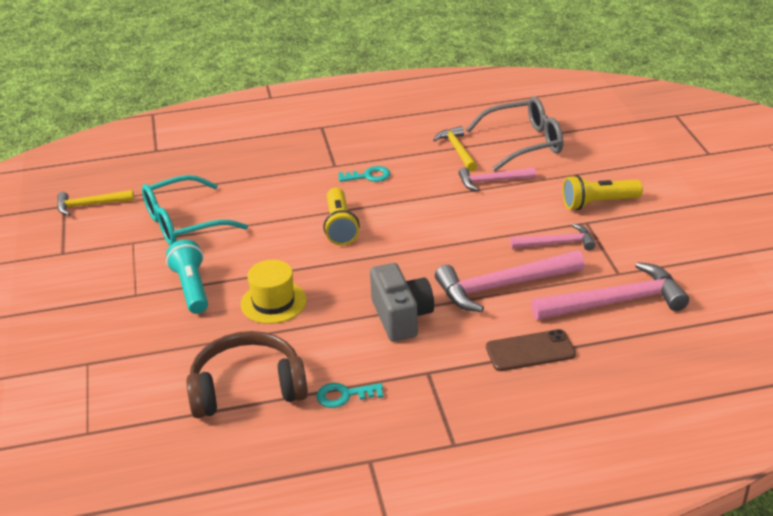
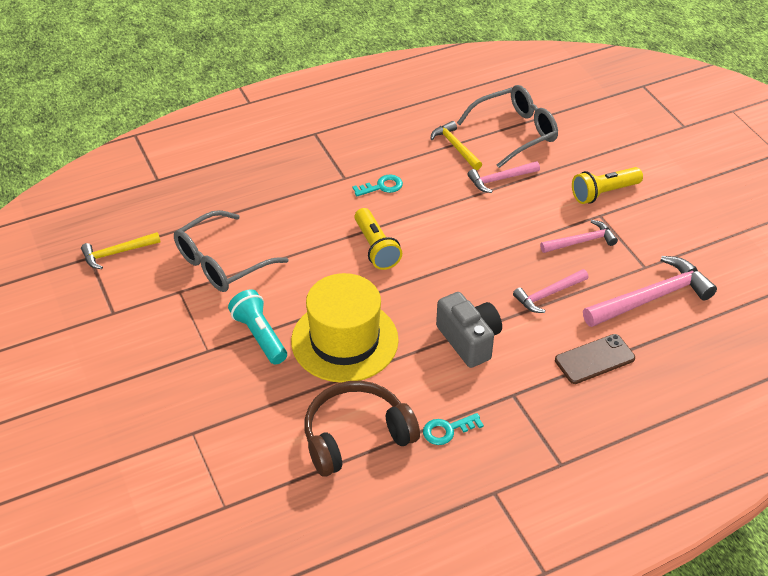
camera: 15 degrees left, 10 degrees up
turquoise glasses [142,175,248,245] -> grey glasses [174,210,288,292]
yellow hat [241,260,306,324] -> yellow hat [291,273,399,383], size x1.71
pink hammer [435,250,585,312] -> pink hammer [513,269,589,313], size x0.58

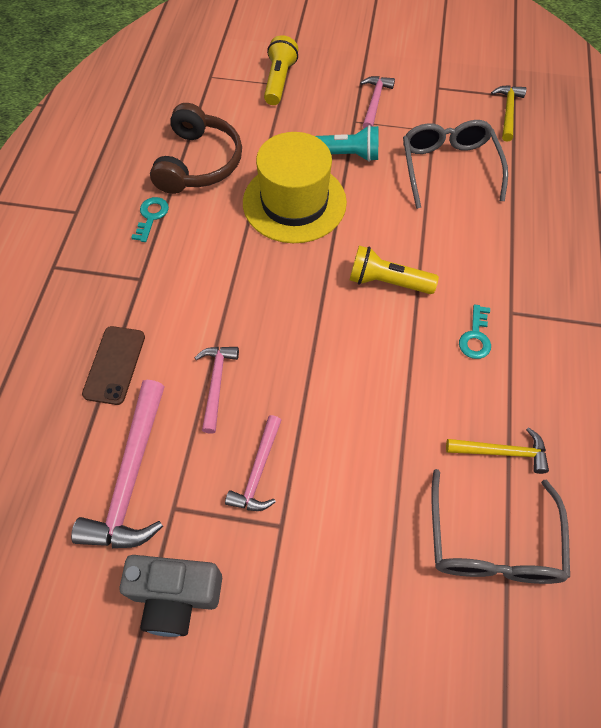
camera: 125 degrees right, 15 degrees up
grey camera [436,292,502,368] -> grey camera moved to [119,555,222,637]
pink hammer [468,161,540,193] -> pink hammer moved to [360,76,395,129]
yellow flashlight [572,167,643,204] -> yellow flashlight moved to [264,35,298,105]

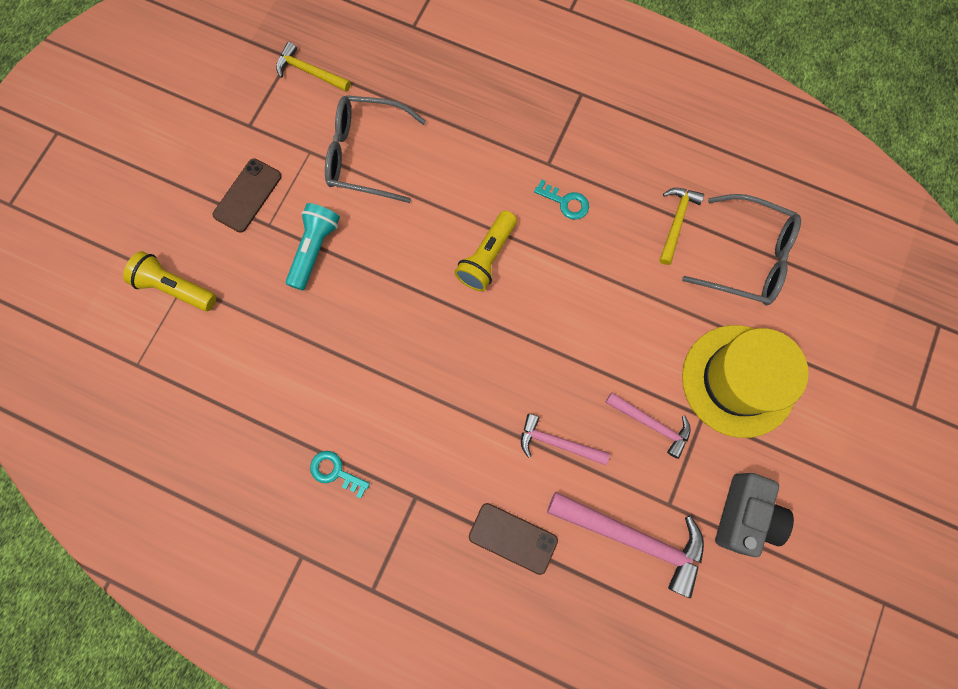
camera: 75 degrees left, 15 degrees up
brown headphones [150,103,242,194] -> none
yellow hat [243,132,347,243] -> yellow hat moved to [682,325,809,438]
pink hammer [360,76,395,129] -> brown phone [213,158,282,233]

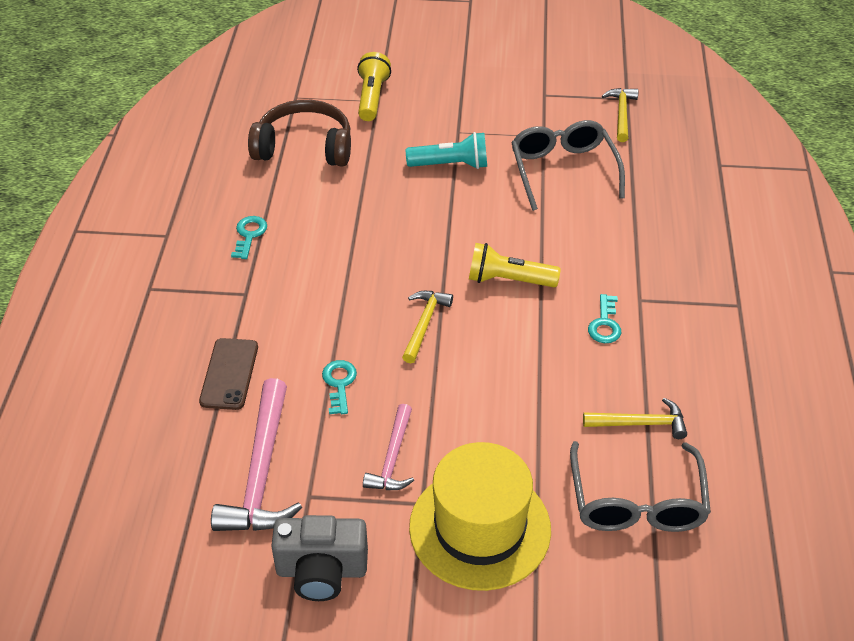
camera: 70 degrees right, 30 degrees down
brown phone [213,158,282,233] -> none
pink hammer [521,414,610,465] -> turquoise key [322,360,357,414]
none -> brown headphones [248,100,351,167]
none -> yellow hammer [402,291,453,363]

